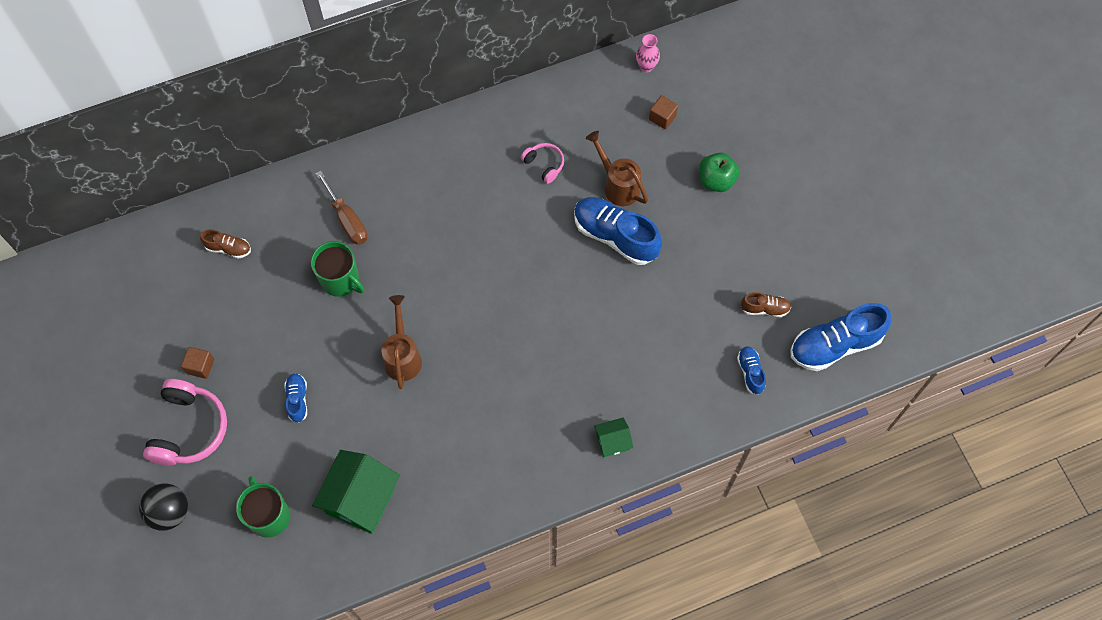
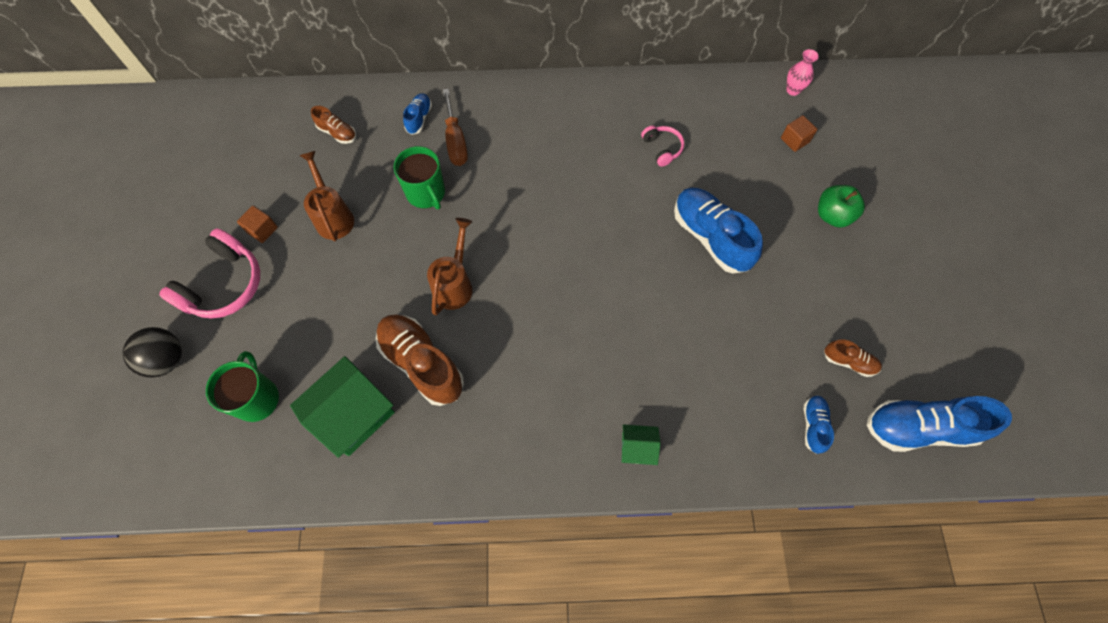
camera: 20 degrees right, 0 degrees up
blue shoe [285,373,307,423] -> blue shoe moved to [403,93,432,135]
brown watering can [586,131,648,206] -> brown watering can moved to [299,151,354,241]
none -> brown shoe [376,315,464,406]

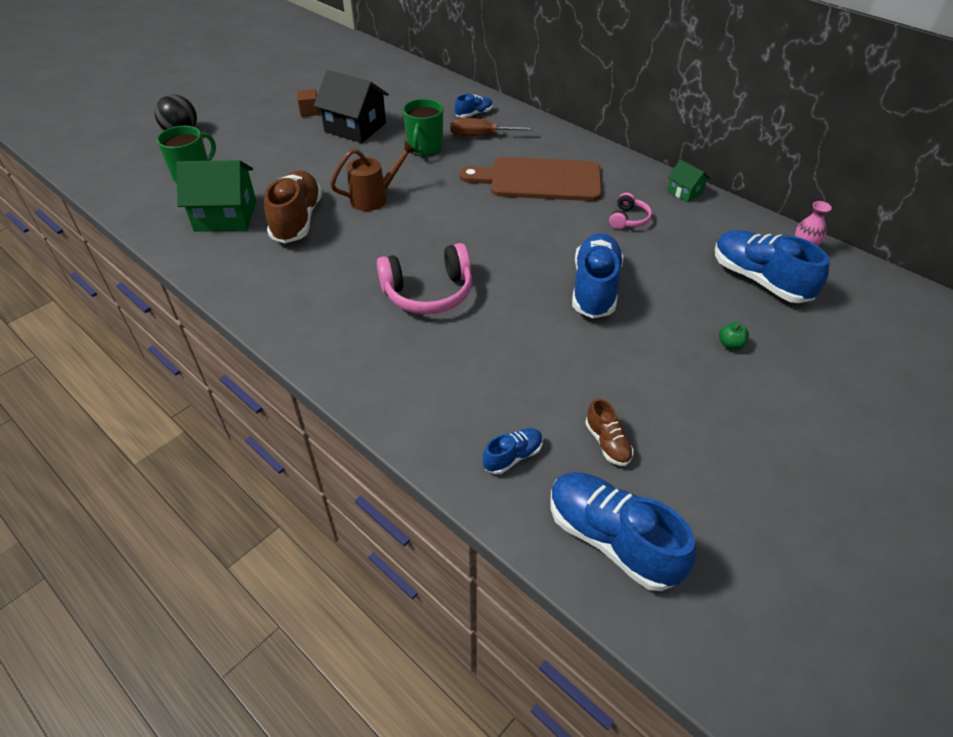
camera: 45 degrees right, 20 degrees down
pink headphones [159,228,260,319] -> pink headphones moved to [377,243,472,314]
brown watering can [299,151,354,241] -> black house [314,70,389,143]
brown shoe [311,106,356,144] -> none
brown screwdriver [443,89,468,166] -> brown screwdriver turned 60 degrees clockwise [450,118,534,136]
green house [621,424,661,465] -> green house moved to [668,160,710,202]
brown cube [781,115,817,152] -> blue shoe [715,230,830,303]
green apple [818,185,865,228] -> green apple [719,322,749,350], size x0.56
none -> brown cutting board [459,157,602,201]

